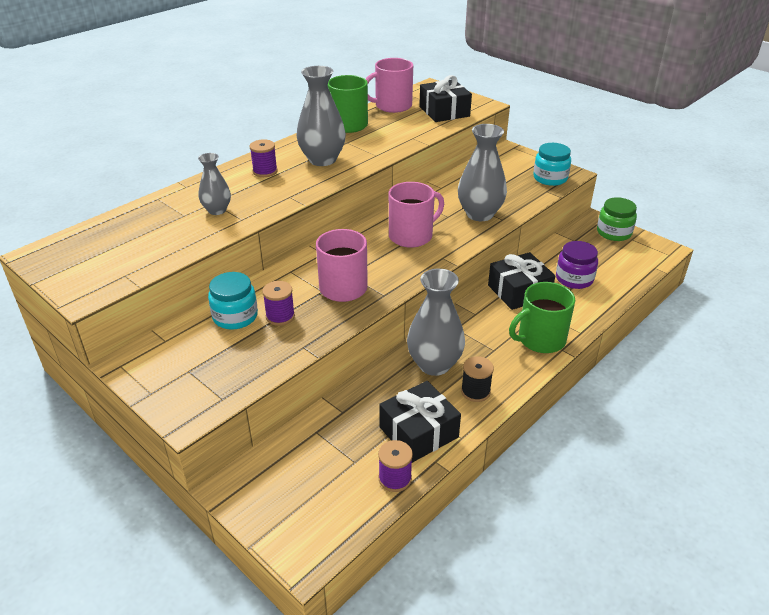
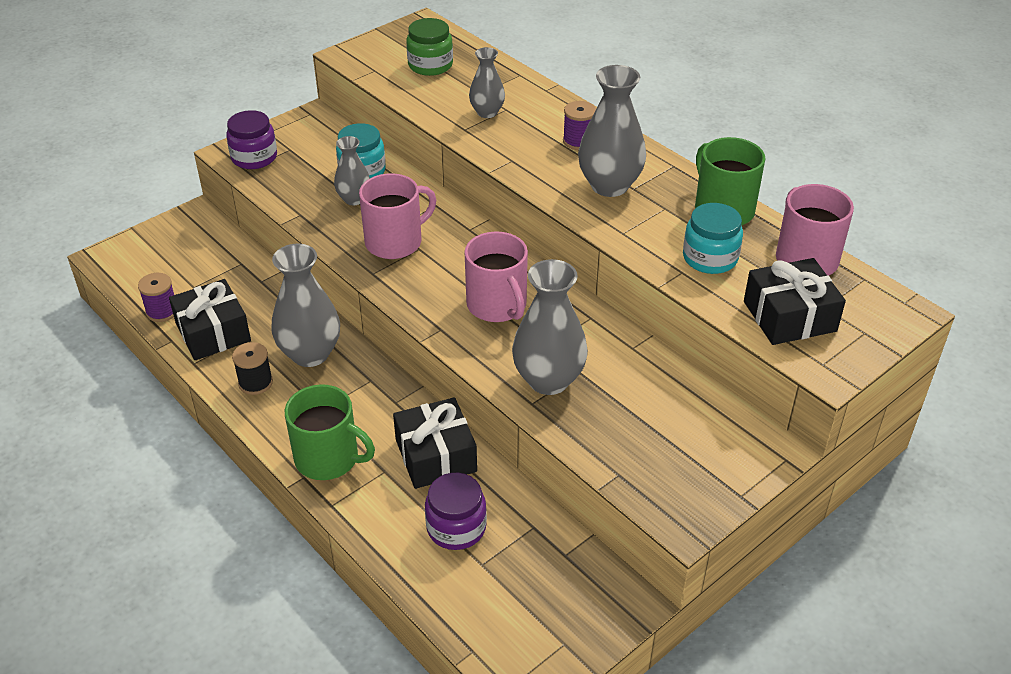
camera: 95 degrees right, 5 degrees up
purple spool [262,281,295,326] -> grey vase [334,136,370,205]
green mug [509,282,575,353] -> green mug turned 135 degrees clockwise [285,384,375,480]
turquoise jar [533,143,571,186] -> turquoise jar moved to [683,203,743,274]
green jar [597,197,637,241] -> green jar moved to [406,18,453,76]
none -> purple jar [226,110,277,169]

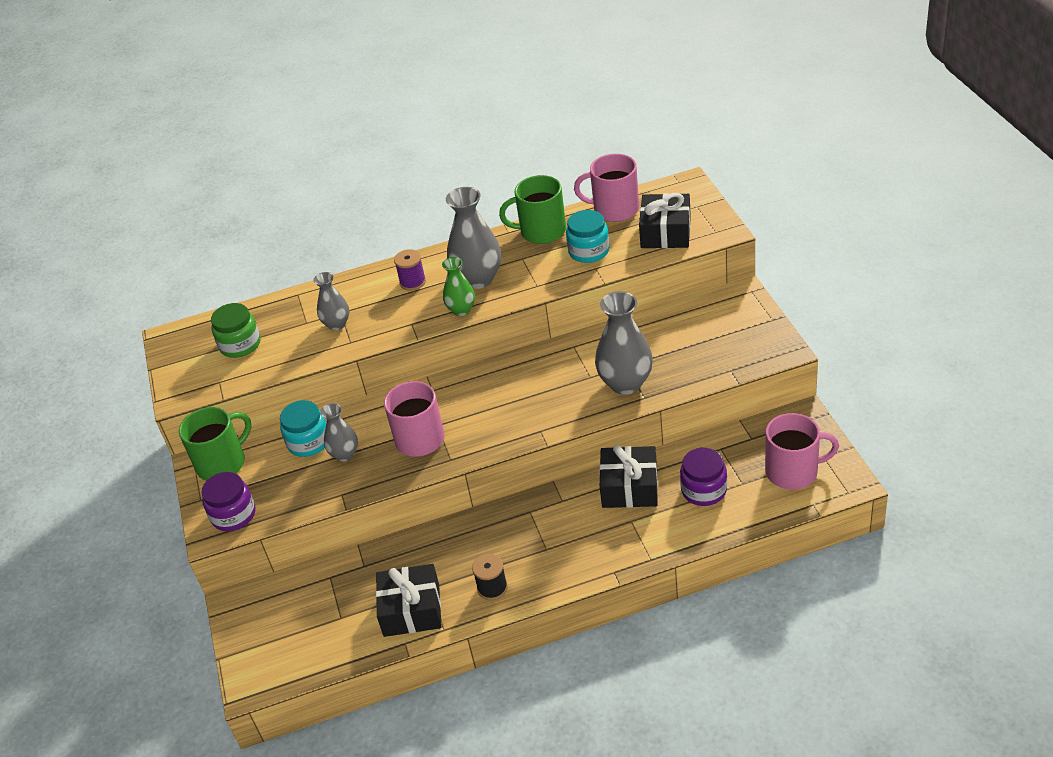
camera: 60 degrees left, 0 degrees up
purple spool [138,273,174,322] -> none
grey vase [271,244,340,367] -> none
green mug [285,384,375,480] -> green mug moved to [179,407,251,481]
pink mug [465,231,528,322] -> pink mug moved to [765,413,839,490]
none -> green vase [442,257,475,316]

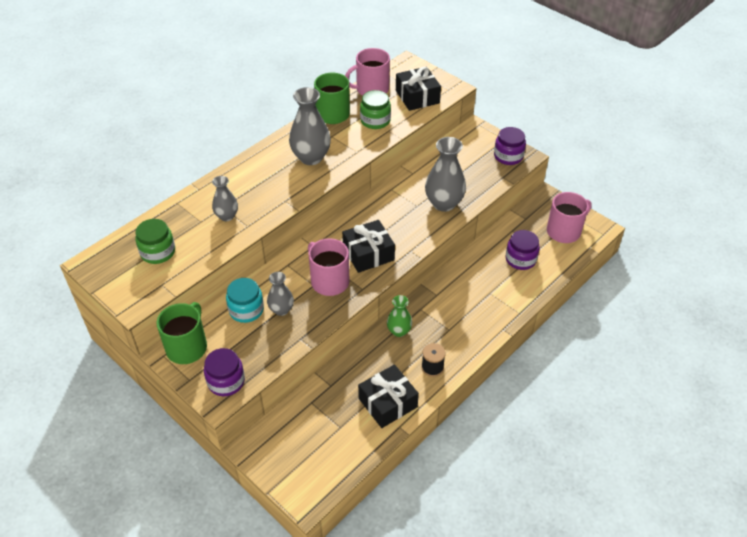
camera: 35 degrees left, 5 degrees up
purple spool [394,249,426,291] -> none
green vase [442,257,475,316] -> green vase moved to [387,295,412,337]
turquoise jar [566,210,610,263] -> green jar [360,90,391,129]
black gift [599,445,658,508] -> black gift moved to [342,220,395,273]
none -> purple jar [494,127,526,165]

